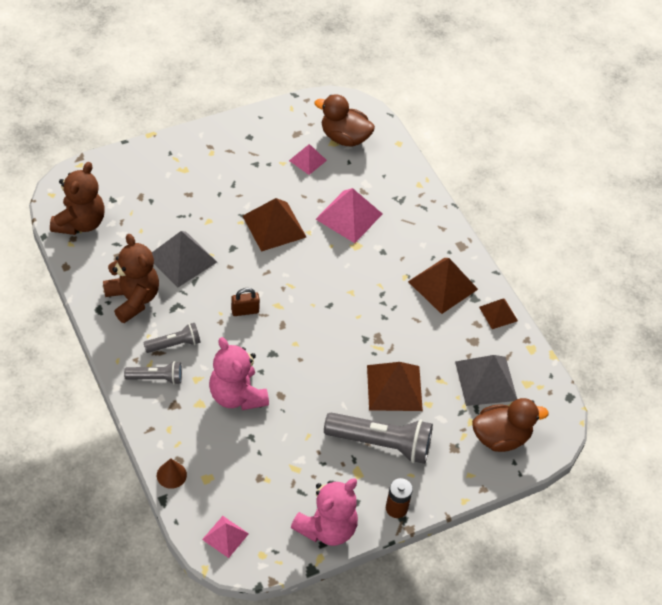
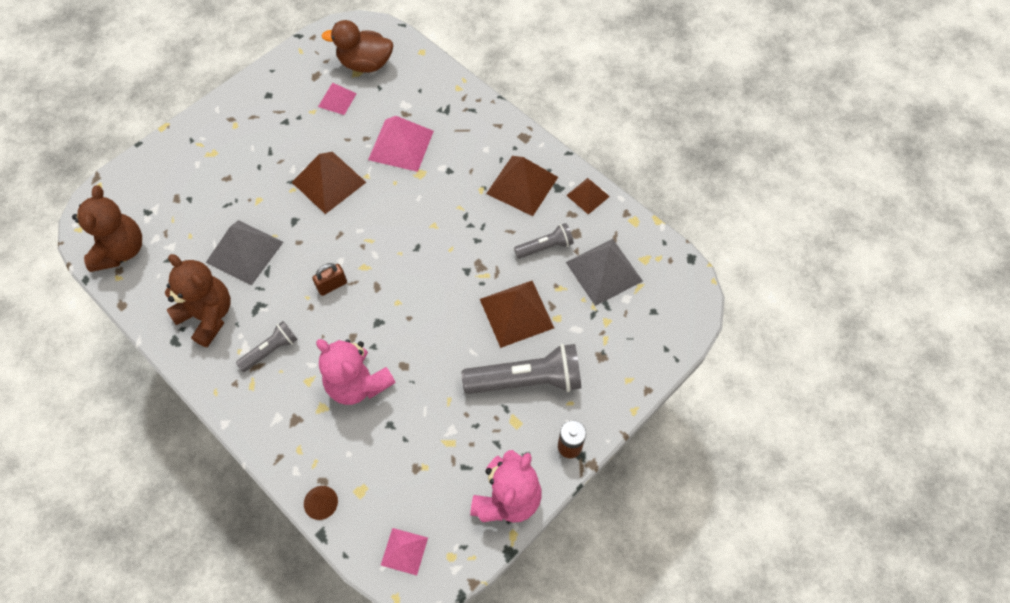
camera: 15 degrees left, 10 degrees up
grey flashlight [124,361,182,385] -> grey flashlight moved to [514,223,574,259]
brown duck [472,398,549,452] -> none

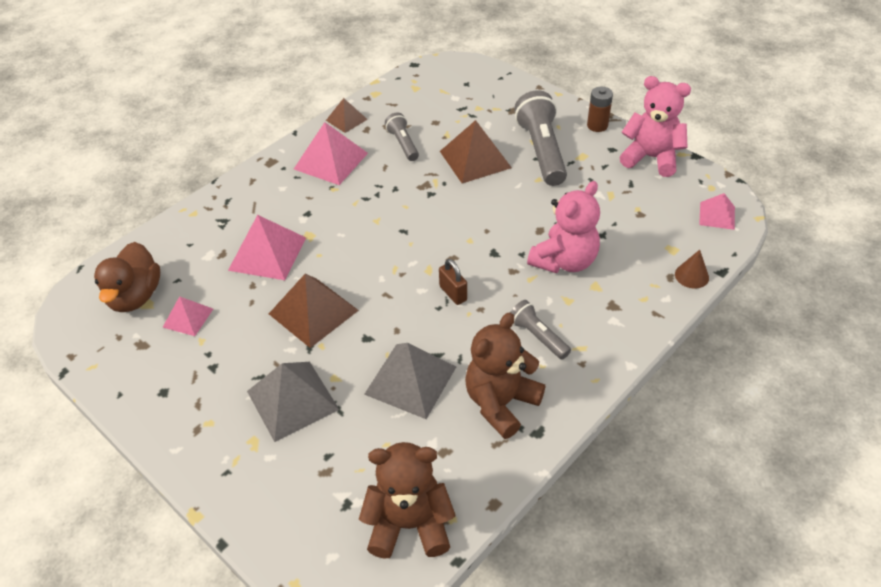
camera: 90 degrees left, 15 degrees down
brown pyramid [486,156,558,216] -> pink pyramid [294,122,368,185]
grey pyramid [566,239,643,306] -> grey pyramid moved to [247,362,339,442]

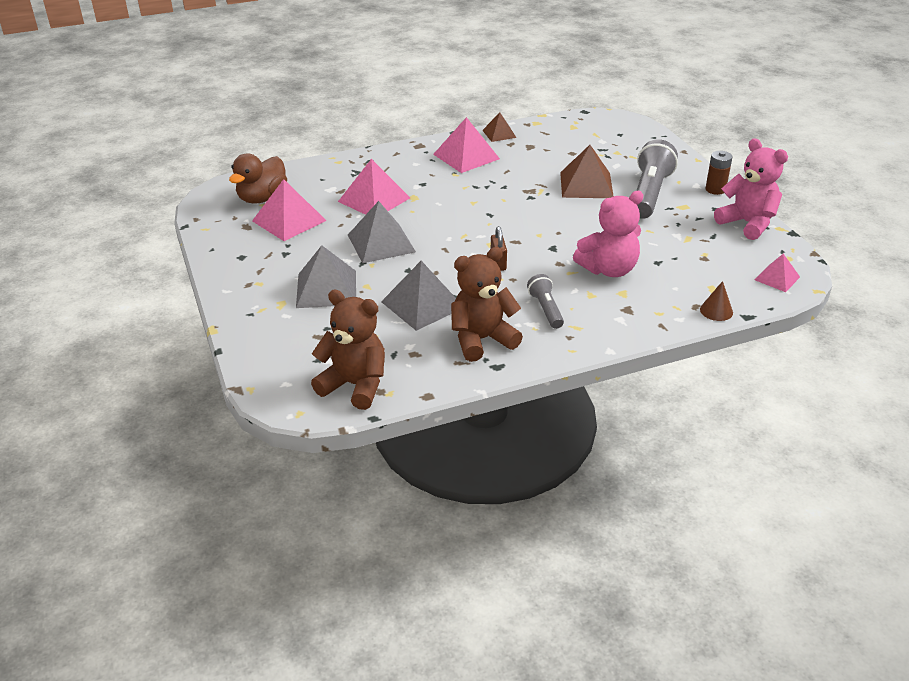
camera: 25 degrees right, 10 degrees down
pink pyramid [162,296,213,336] -> pink pyramid [252,179,327,241], size x1.73
brown pyramid [269,274,359,348] -> grey pyramid [348,201,416,263]
grey flashlight [385,113,419,161] -> none

